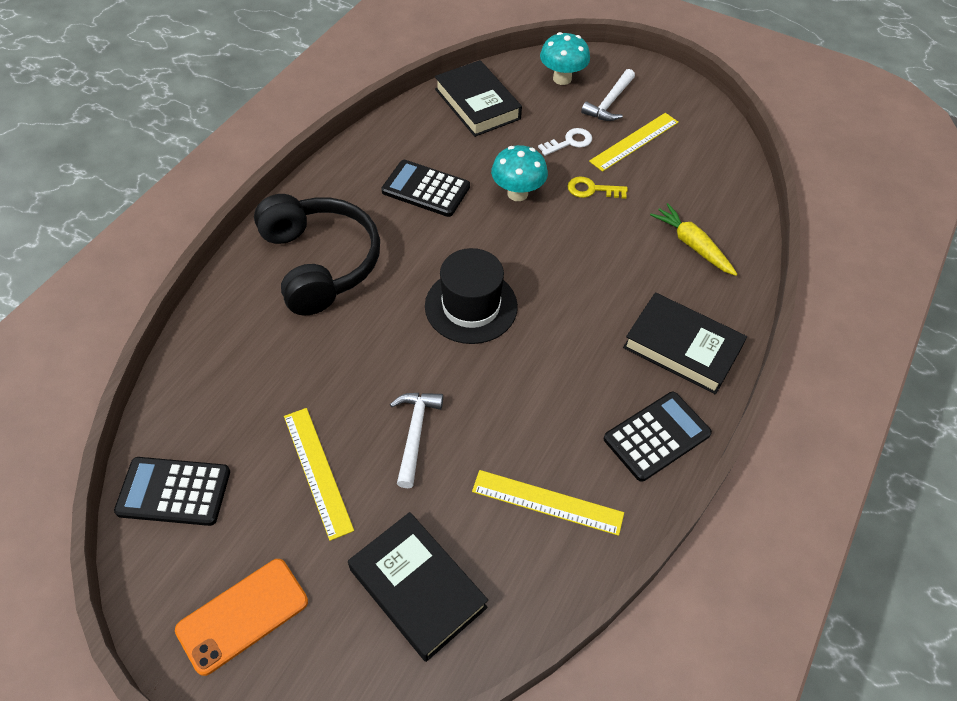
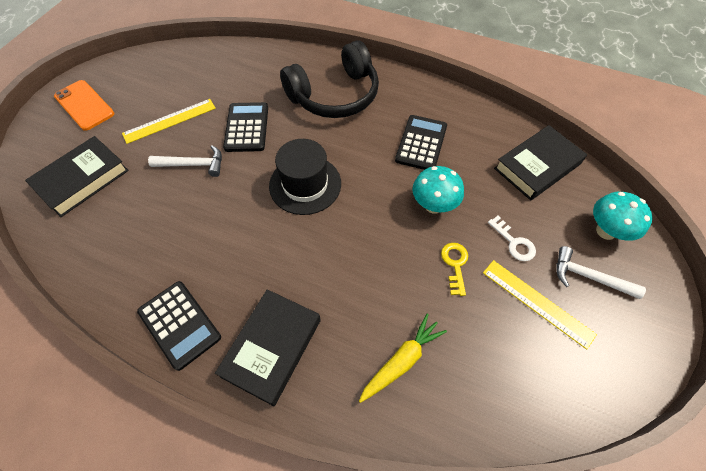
camera: 85 degrees right, 5 degrees up
black calculator [114,457,230,526] -> black calculator moved to [223,102,268,152]
yellow ruler [472,470,624,536] -> none

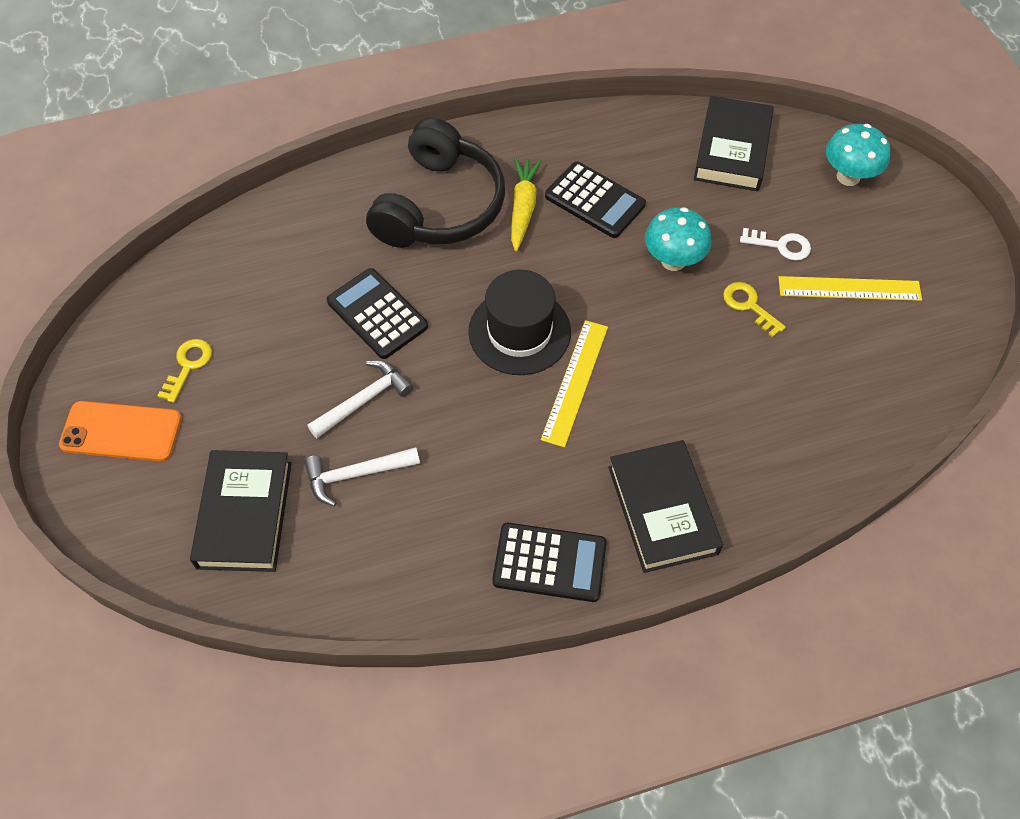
camera: 40 degrees left, 0 degrees up
yellow ruler [122,99,216,144] -> yellow ruler moved to [541,320,608,448]
yellow carrot [359,314,447,403] -> yellow carrot moved to [511,157,542,252]
black calculator [395,115,447,170] -> black calculator turned 150 degrees clockwise [545,161,646,238]
white hammer [556,246,646,299] -> white hammer moved to [304,447,420,507]
none -> yellow key [157,339,212,403]

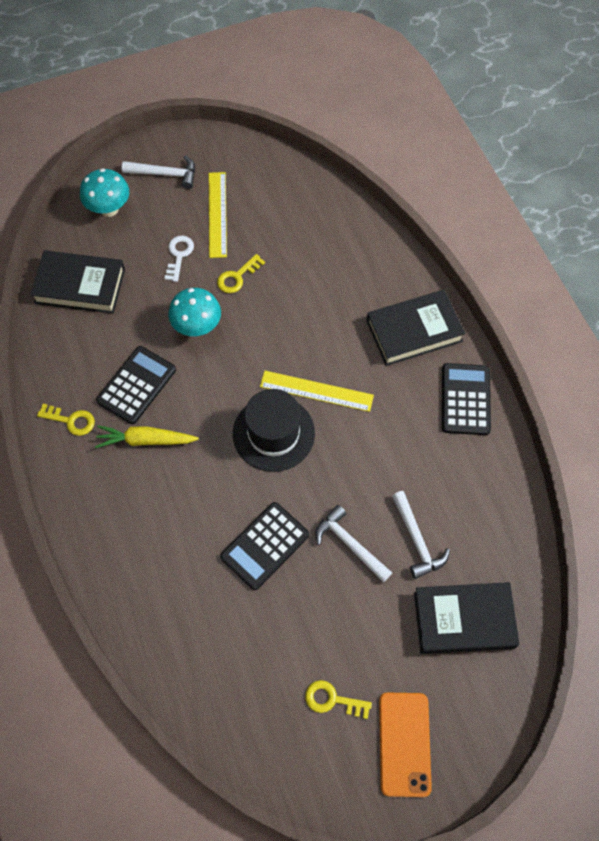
camera: 95 degrees left, 5 degrees up
black headphones [366,118,505,248] -> none
none -> yellow key [37,404,95,436]
none -> white hammer [122,155,195,189]

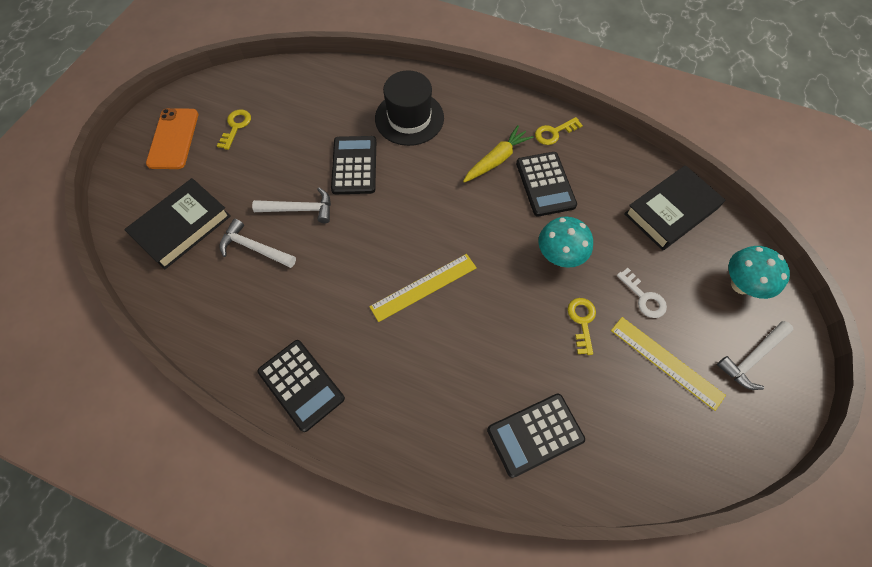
camera: 135 degrees right, 0 degrees up
black hat [233,389,315,472] -> black hat moved to [375,71,444,146]
yellow key [305,680,372,719] -> yellow key turned 45 degrees counterclockwise [217,110,251,150]
black book [367,290,465,366] -> none
orange phone [379,693,432,797] -> orange phone turned 45 degrees clockwise [146,108,198,169]
none -> black calculator [487,393,585,478]

